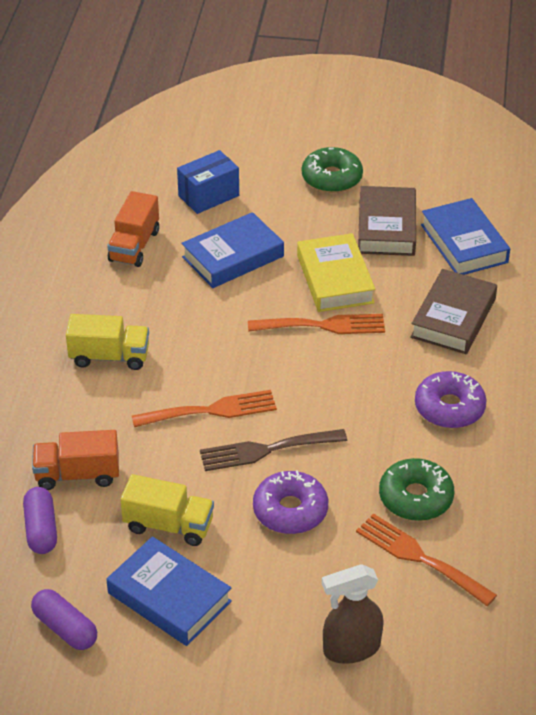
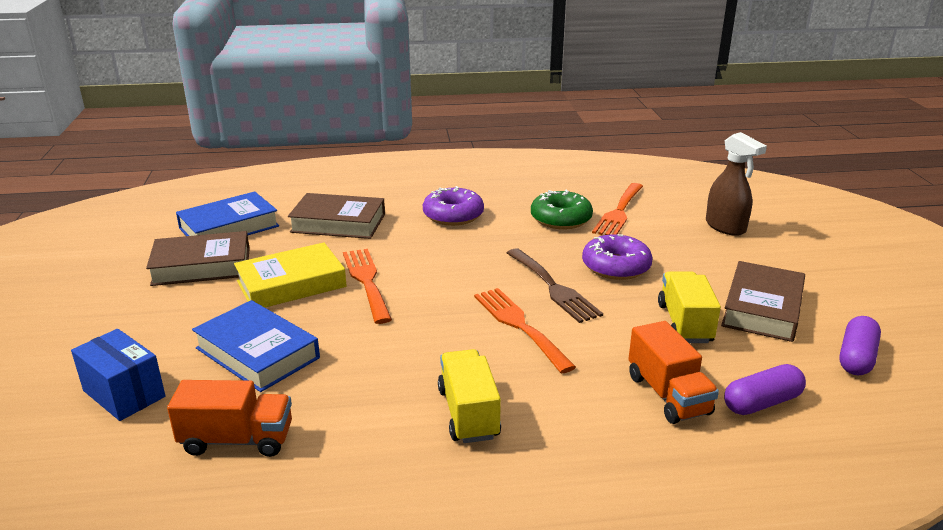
camera: 105 degrees left, 15 degrees down
blue book [107,536,232,646] -> brown book [721,261,805,342]
green donut [302,147,363,193] -> none

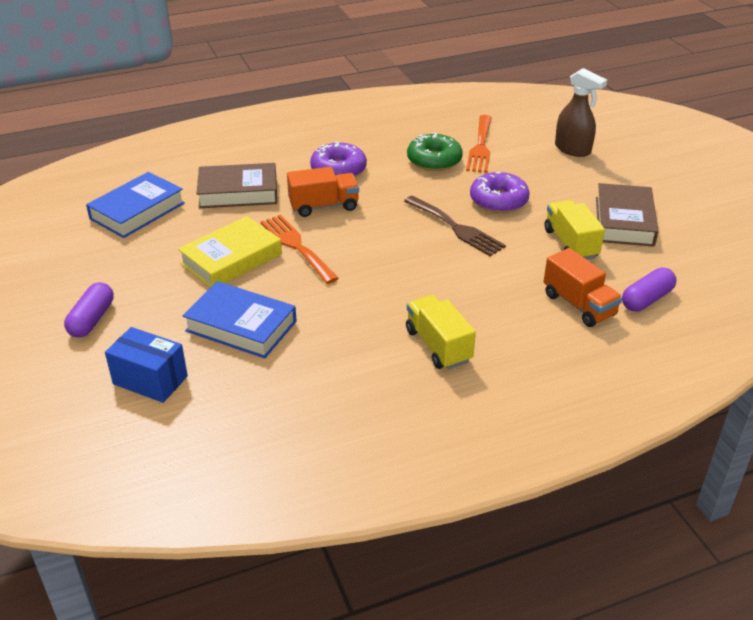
camera: 15 degrees left, 10 degrees up
brown book [146,231,250,286] -> none
orange truck [167,380,292,457] -> orange truck moved to [287,167,359,217]
orange fork [474,288,576,373] -> none
purple capsule [839,316,881,375] -> purple capsule moved to [64,282,114,337]

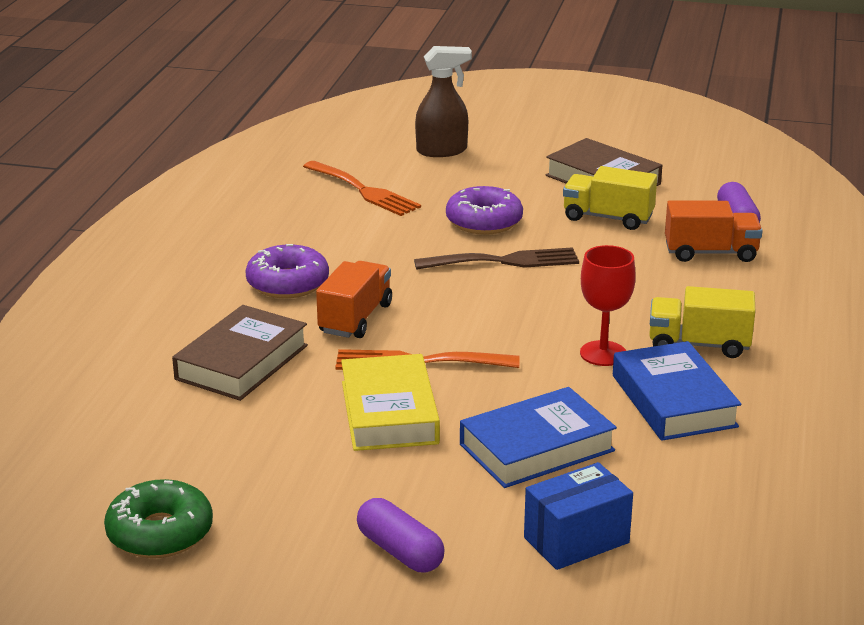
camera: 55 degrees left, 10 degrees down
blue book [86,172,185,238] -> blue book moved to [613,341,742,441]
green donut [407,133,463,171] -> green donut moved to [104,479,213,558]
none -> red goblet [580,245,636,366]

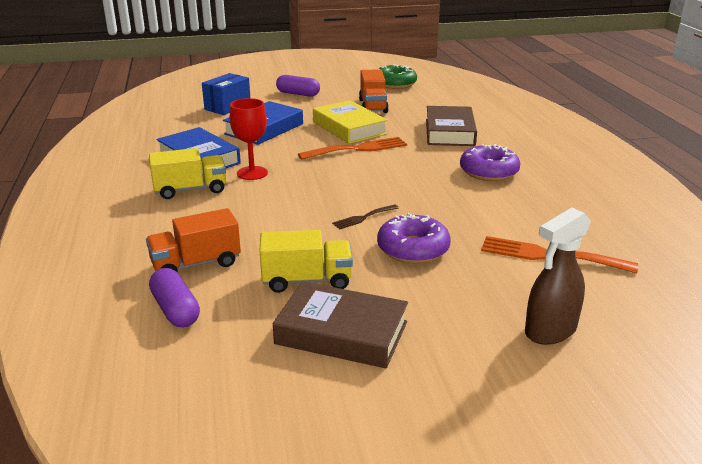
camera: 155 degrees right, 0 degrees up
orange truck [316,261,392,338] -> orange truck moved to [359,69,389,113]
brown fork [414,247,579,270] -> brown fork [332,205,399,229], size x0.54

